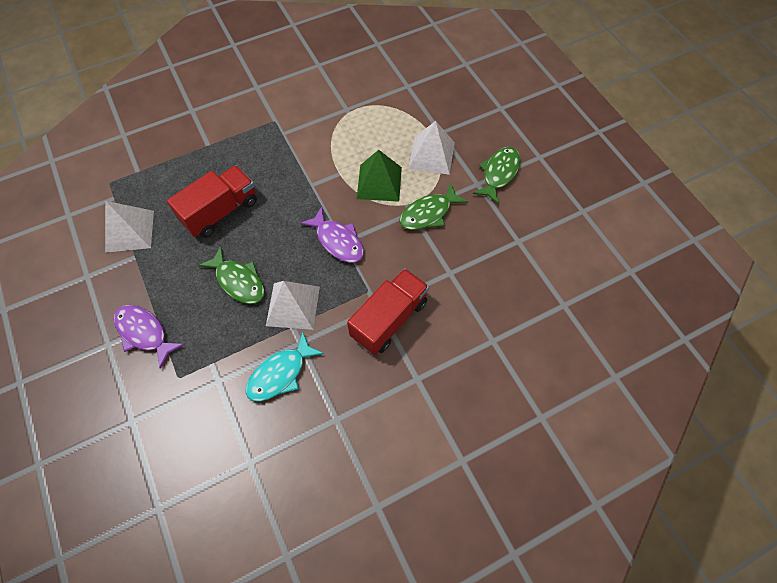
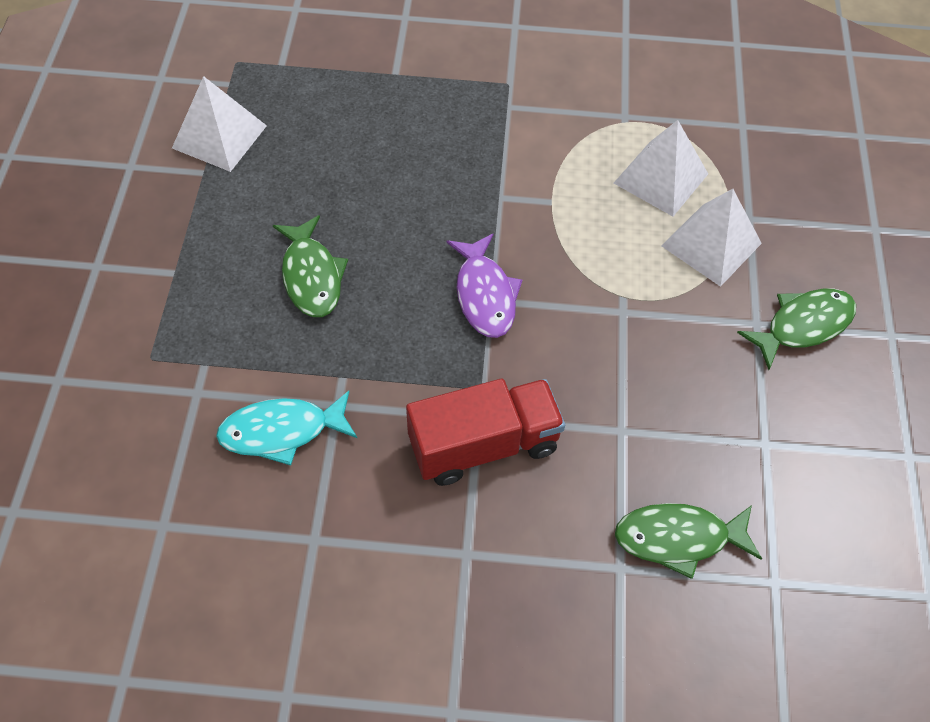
camera: 30 degrees right, 5 degrees down
purple fish [114,305,185,369] -> none
red truck [167,165,257,238] -> none
white pyramid [266,281,320,330] -> white pyramid moved to [614,120,708,217]
green pyramid [357,150,402,202] -> none
green fish [399,183,468,230] -> green fish moved to [615,503,762,579]

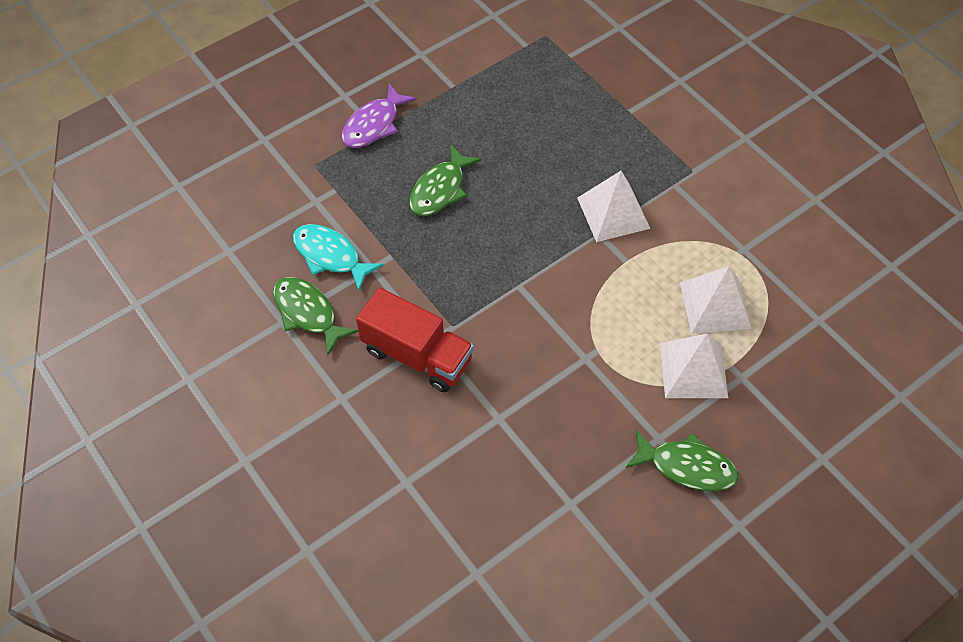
camera: 50 degrees right, 0 degrees up
white pyramid [172,76,267,172] -> white pyramid moved to [577,171,650,242]
purple fish [447,234,522,338] -> purple fish moved to [342,83,417,148]
green fish [615,503,762,579] -> green fish moved to [273,277,358,356]

